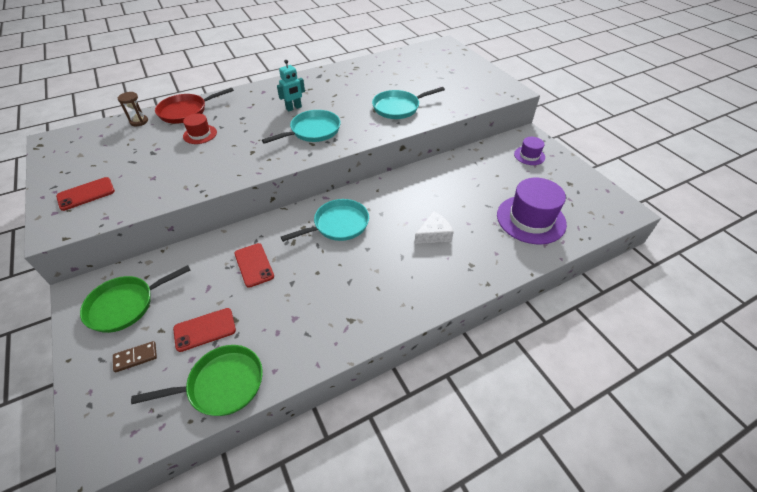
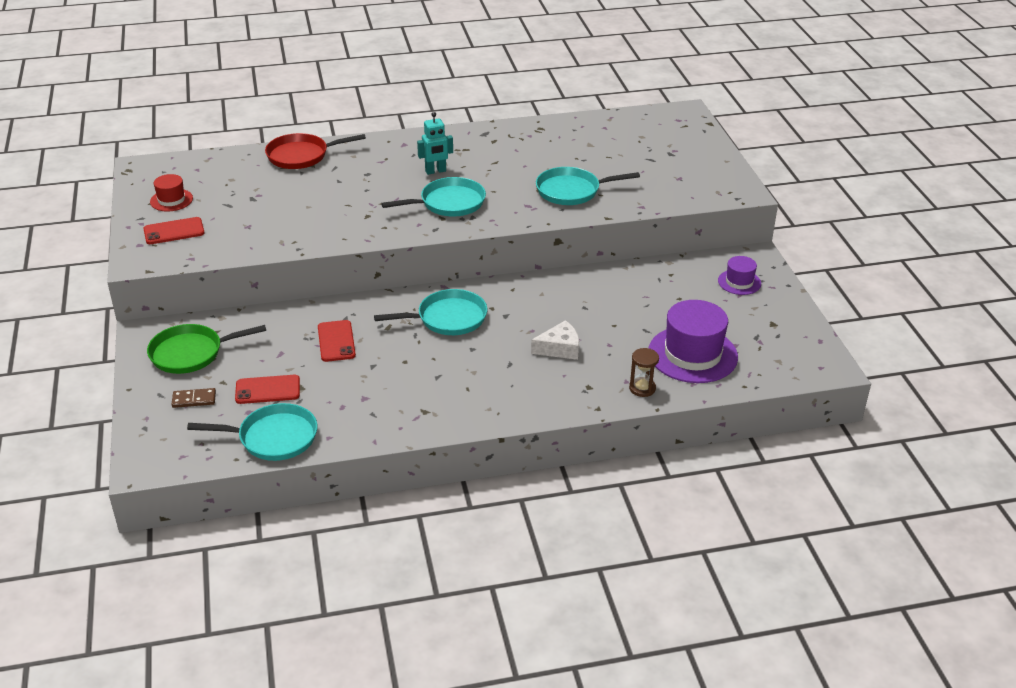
camera: 15 degrees right, 10 degrees down
brown hourglass [118,92,148,126] -> brown hourglass moved to [629,348,659,397]
green pan [131,345,263,416] -> turquoise pan [187,403,317,461]
red hat [183,113,217,144] -> red hat moved to [150,174,193,212]

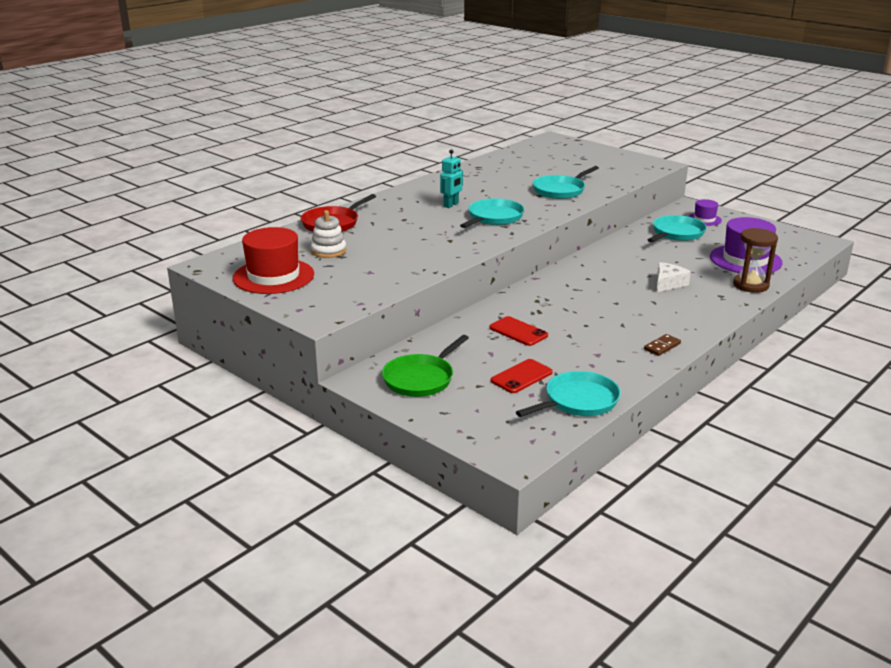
camera: 35 degrees left, 10 degrees down
red phone [143,217,205,244] -> none
red hat [150,174,193,212] -> red hat [233,227,314,294], size x1.92
brown domino [171,388,216,408] -> brown domino moved to [644,334,681,356]
turquoise pan [374,289,487,335] -> turquoise pan moved to [648,215,706,242]
brown hourglass [629,348,659,397] -> brown hourglass [733,228,778,293], size x1.63
none -> white stacking toy [311,210,346,258]

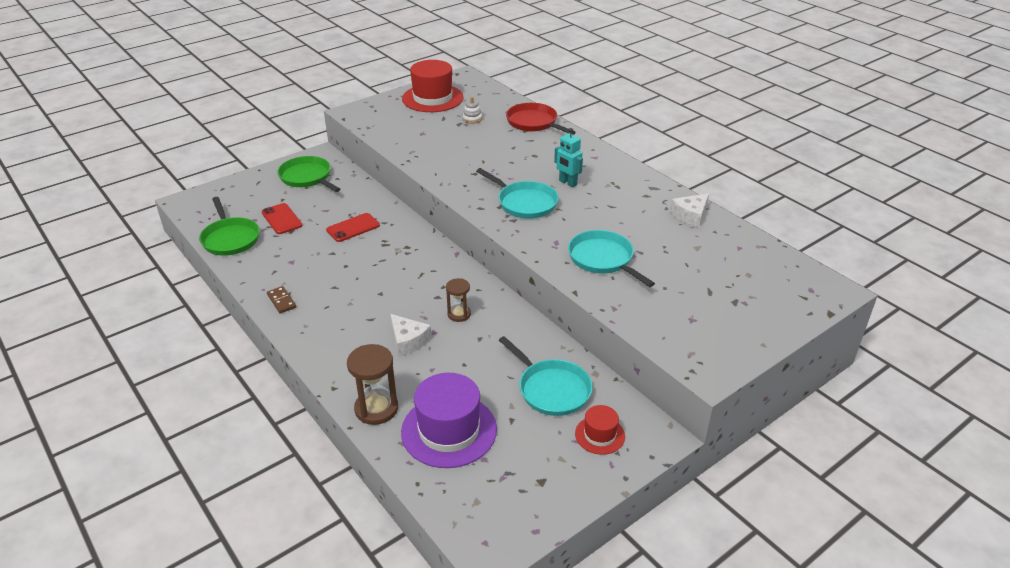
camera: 100 degrees right, 10 degrees up
white stacking toy [311,210,346,258] -> white stacking toy [463,97,482,124], size x0.66
turquoise pan [516,371,621,417] -> green pan [199,197,260,256]
purple hat [688,199,722,226] -> red hat [575,405,625,455]
none -> brown hourglass [446,278,471,322]
none -> white cheese [670,193,709,227]

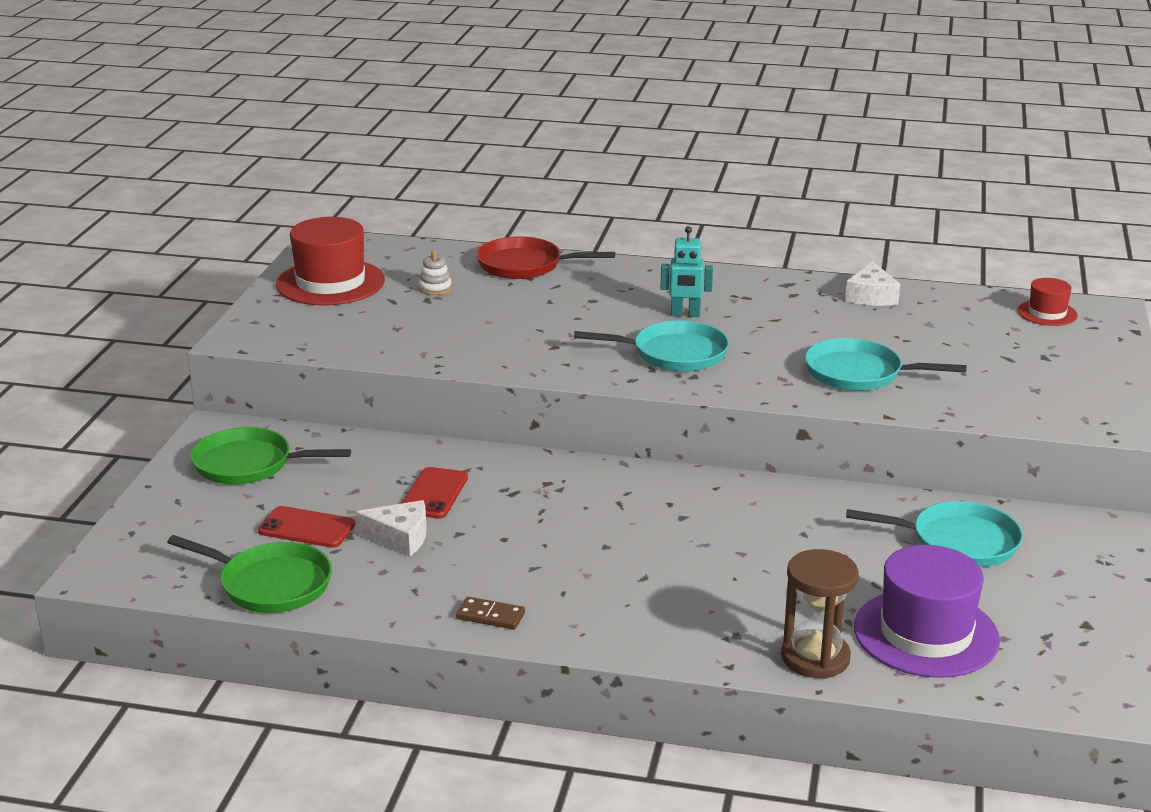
camera: 40 degrees left, 10 degrees down
white cheese [390,314,432,356] -> white cheese moved to [355,500,427,556]
brown hourglass [446,278,471,322] -> none
red hat [575,405,625,455] -> red hat moved to [1018,278,1078,326]

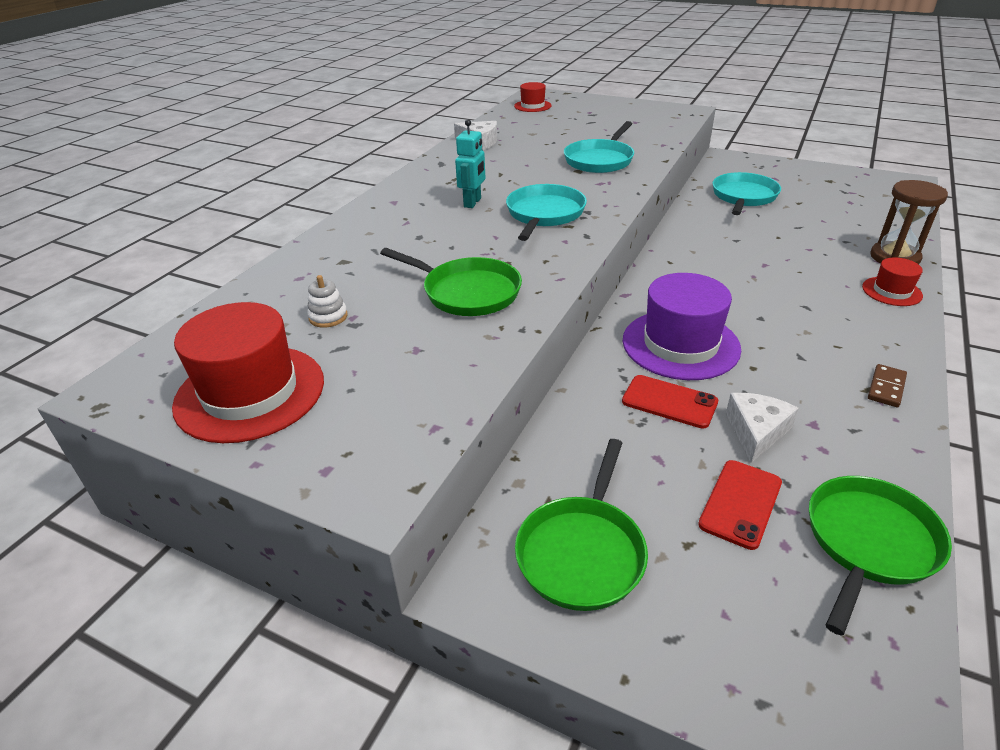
camera: 75 degrees left, 10 degrees up
red pan [476,236,615,279] -> none
purple hat [854,545,1000,678] -> purple hat moved to [623,273,741,380]
none -> green pan [380,248,522,316]
none -> red hat [862,257,923,306]

